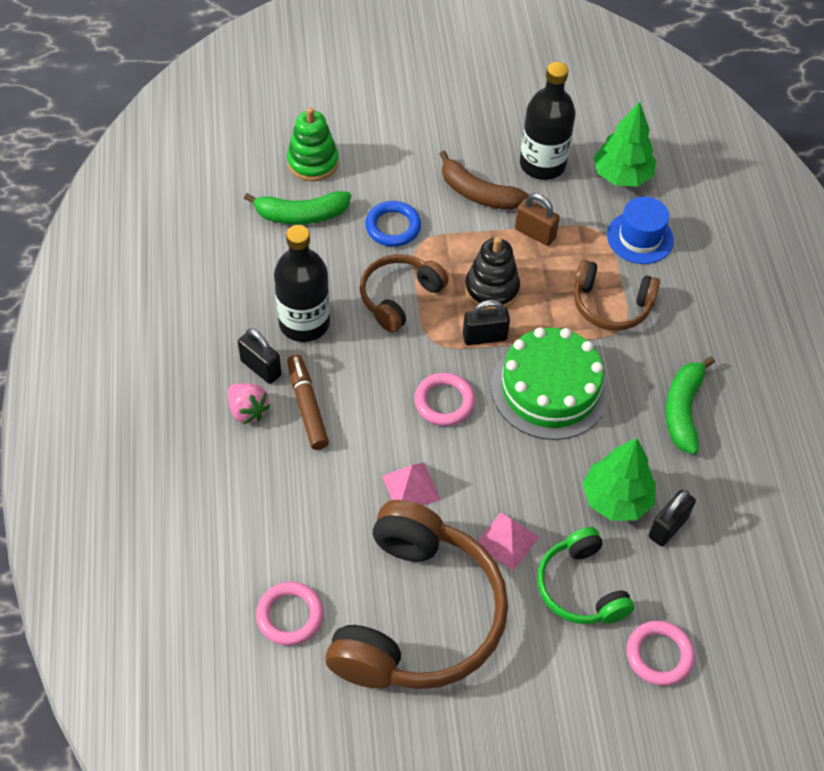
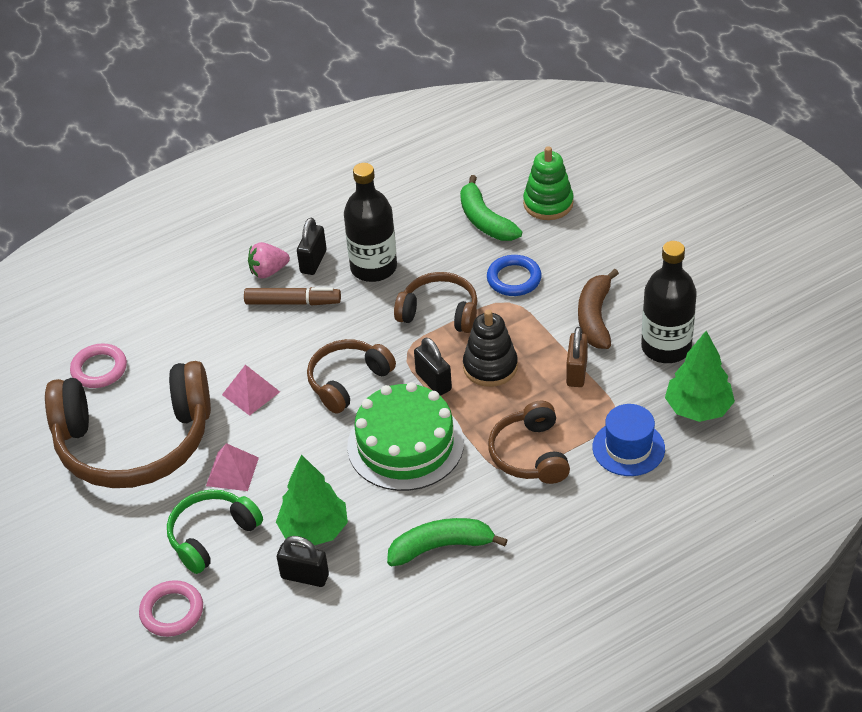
camera: 70 degrees right, 10 degrees down
pink strawberry [228,383,270,424] -> pink strawberry turned 45 degrees clockwise [248,242,290,278]
brown marker [287,354,329,450] -> brown marker turned 45 degrees clockwise [244,287,341,306]
pink ring [414,373,475,426] -> brown headphones [307,339,396,414]

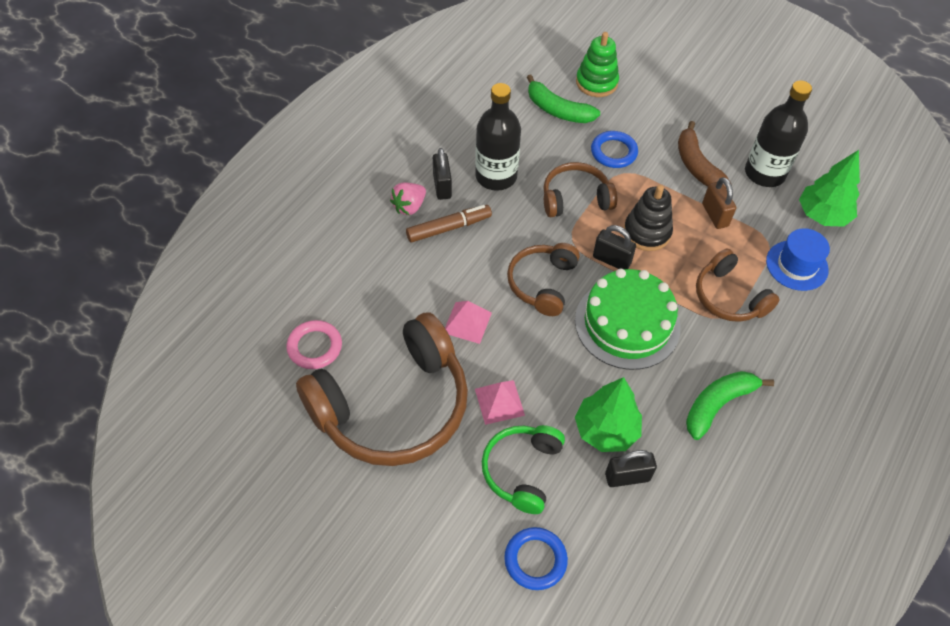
camera: 30 degrees left, 10 degrees up
pink ring [139,580,203,637] -> blue ring [504,527,568,590]

